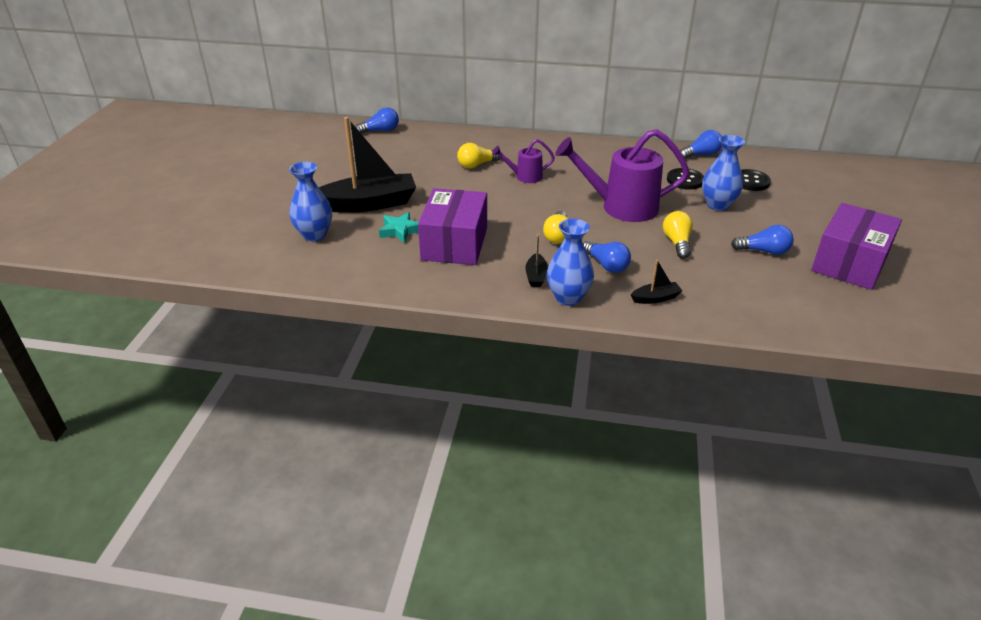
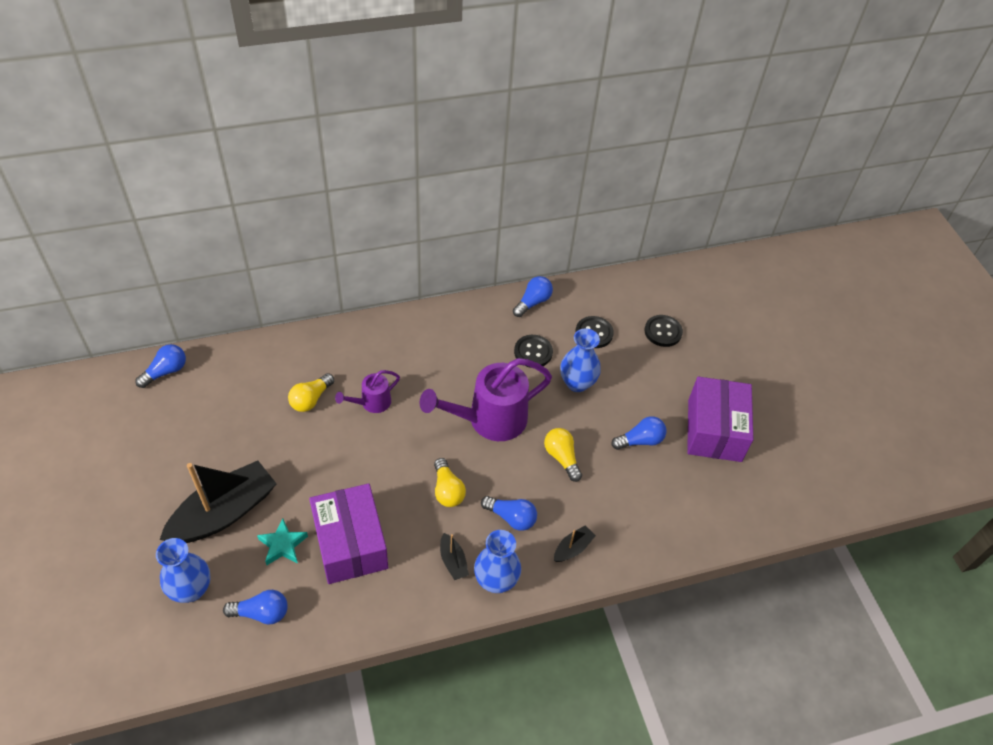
camera: 30 degrees left, 15 degrees up
none -> blue light bulb [223,590,288,624]
none -> black button [645,315,683,347]

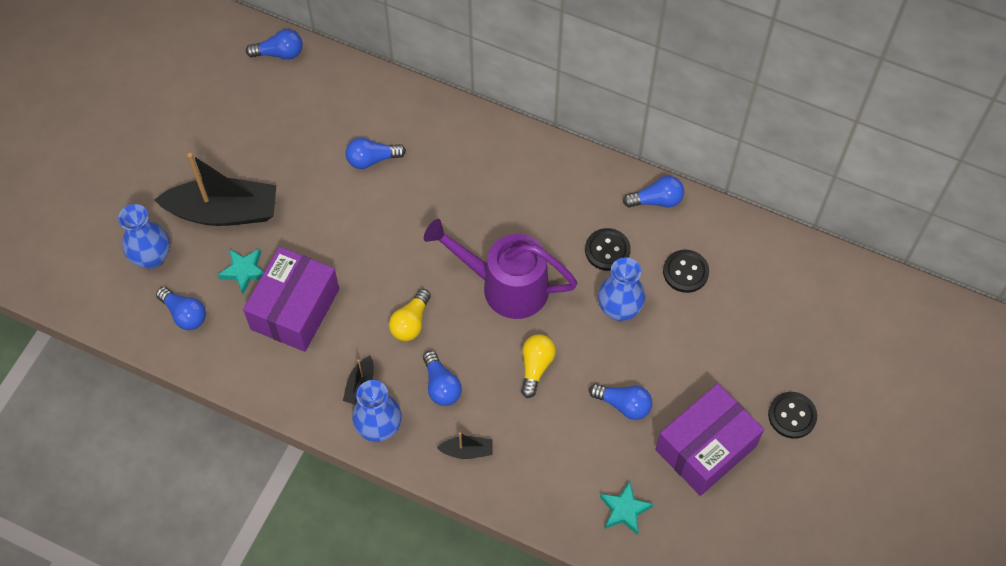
camera: 45 degrees right, 10 degrees up
yellow light bulb [288,373,334,412] -> blue light bulb [346,138,406,169]
purple watering can [335,370,400,413] -> none
black button [645,315,683,347] -> black button moved to [768,392,817,439]
none -> turquoise star [600,481,653,535]

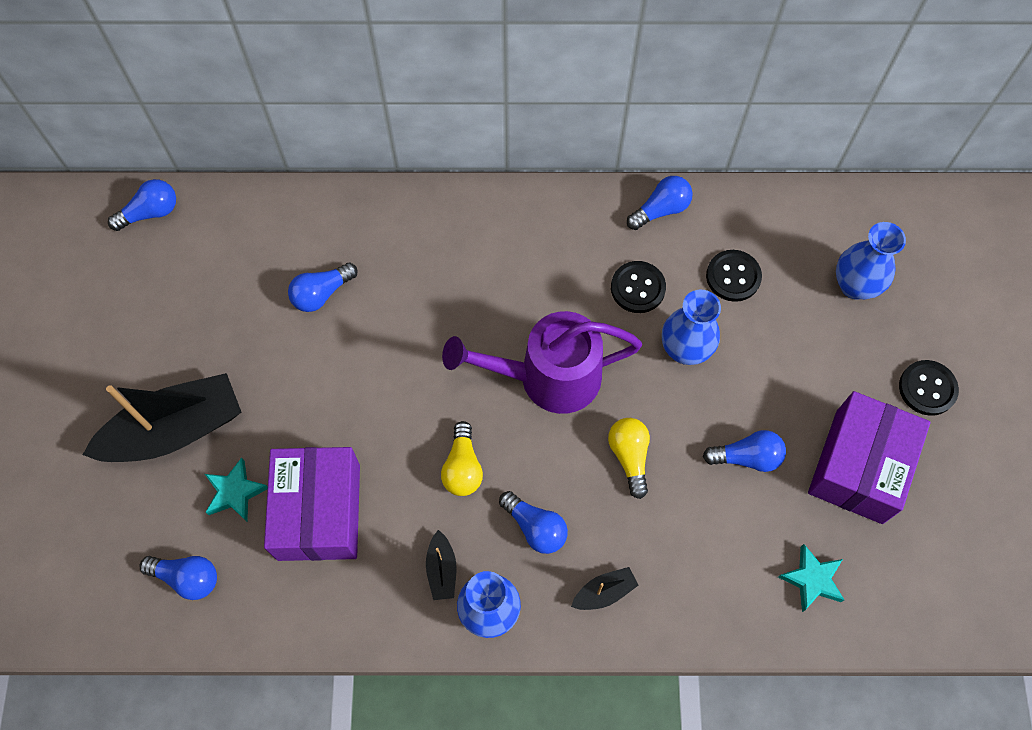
camera: 25 degrees left, 5 degrees up
blue vase [118,204,170,269] -> blue vase moved to [836,222,906,299]

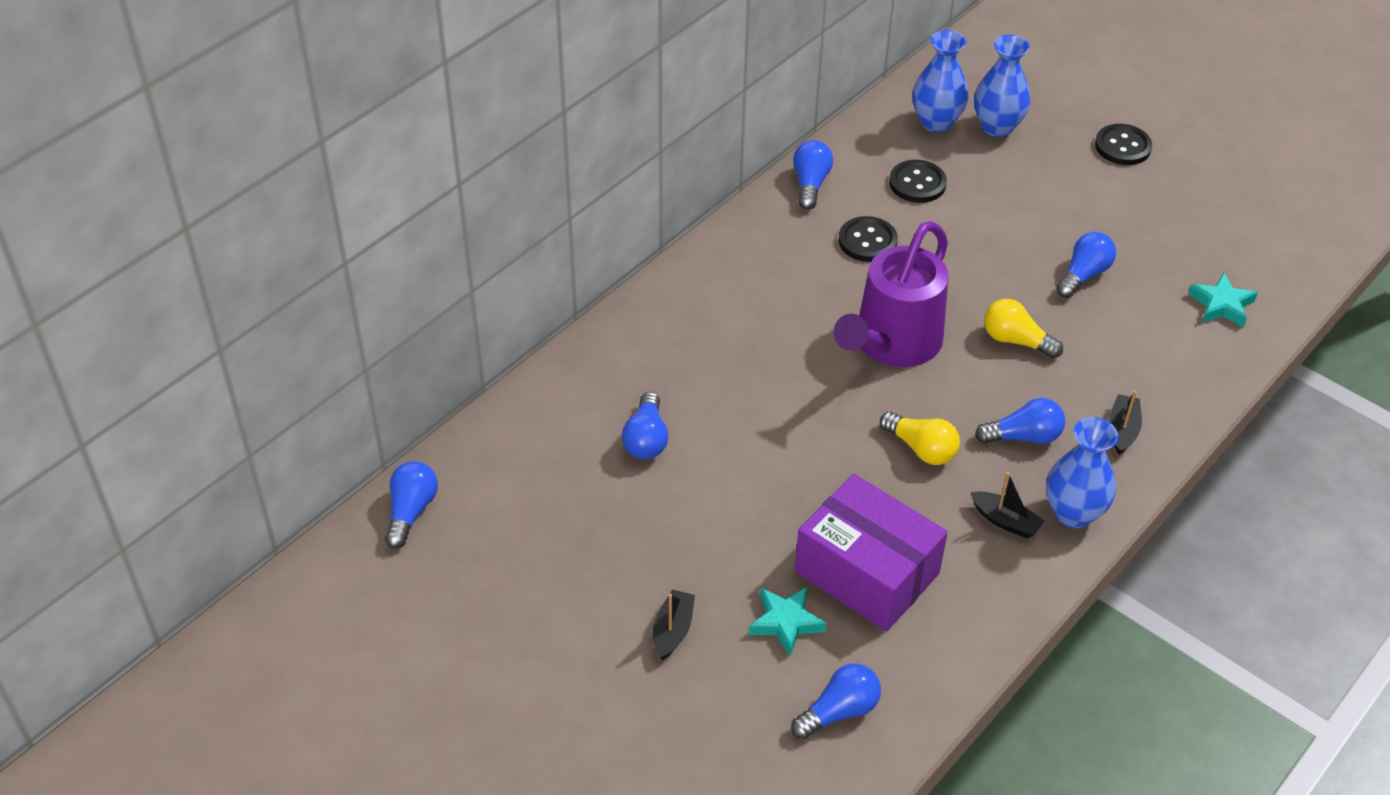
camera: 50 degrees left, 20 degrees down
black boat [82,373,241,462] -> black boat [653,589,695,660], size x0.43
blue vase [662,289,721,365] -> blue vase moved to [912,30,969,132]
purple box [808,391,930,524] -> none

